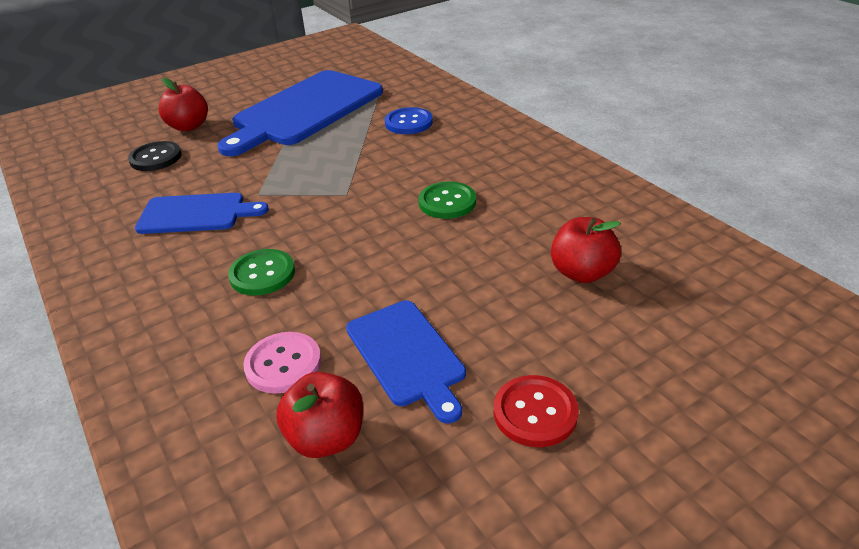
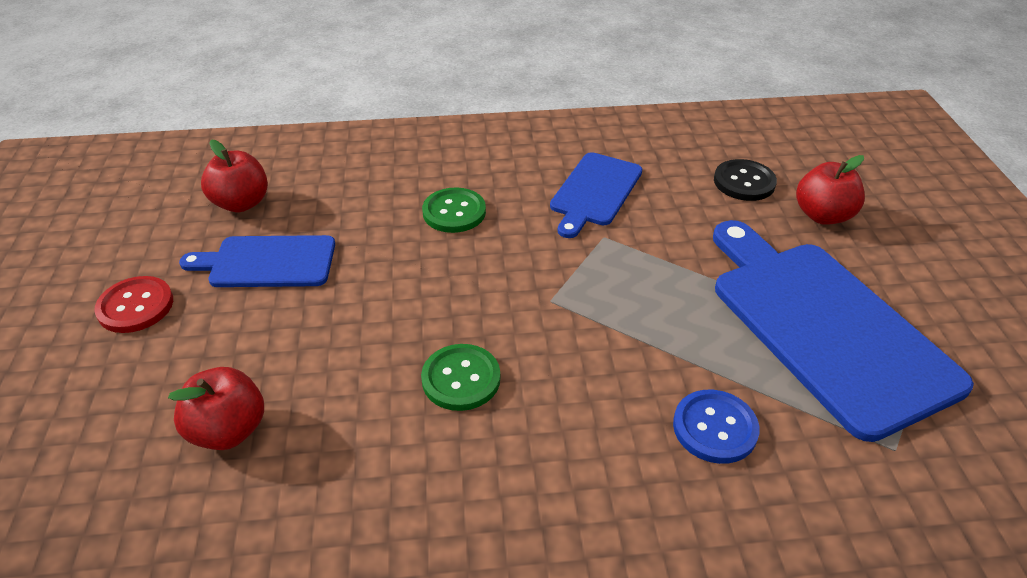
camera: 115 degrees right, 5 degrees up
pink button [243,332,322,394] -> none

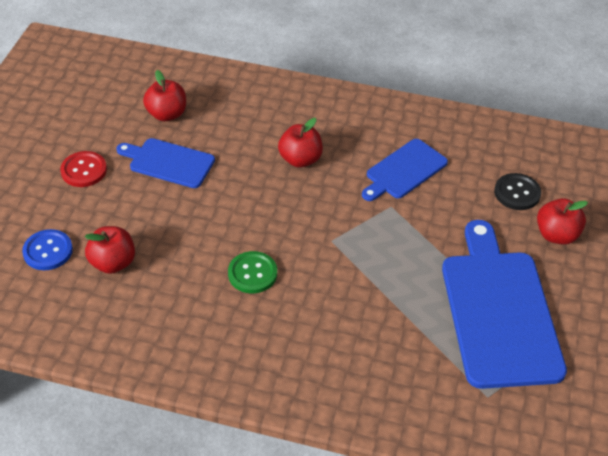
camera: 20 degrees right, 5 degrees up
green button [422,187,486,233] -> red apple [278,118,323,168]
blue button [673,390,760,464] -> blue button moved to [22,229,73,270]

